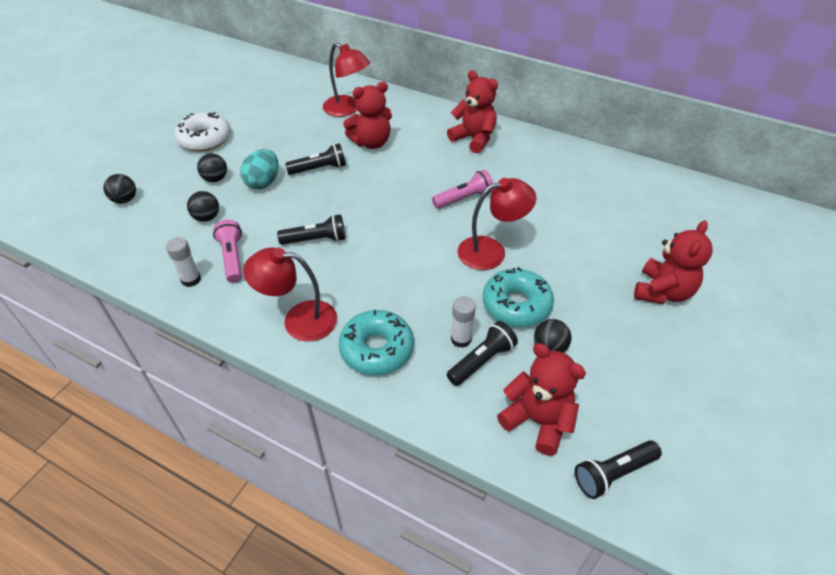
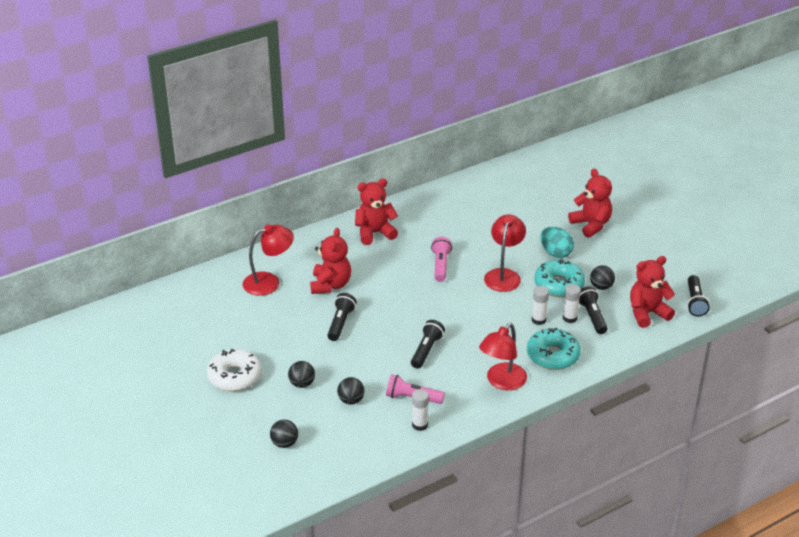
camera: 60 degrees left, 10 degrees down
turquoise egg [240,149,279,189] -> turquoise egg moved to [541,227,574,258]
none -> white glue stick [532,286,549,325]

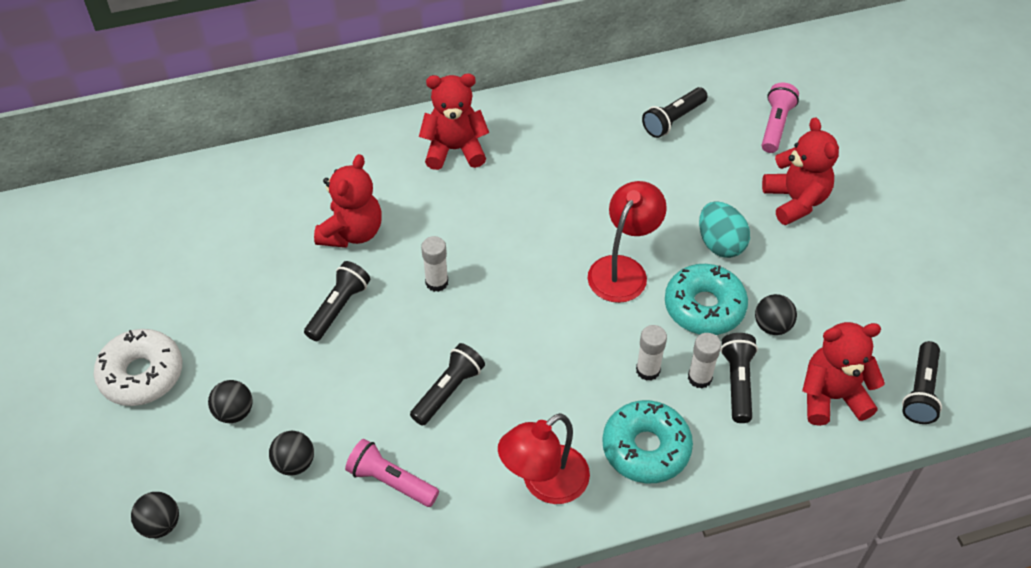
camera: 15 degrees right, 15 degrees up
red lamp [243,225,294,296] -> none
white glue stick [412,389,429,431] -> white glue stick moved to [421,236,448,292]
pink flashlight [431,237,452,282] -> pink flashlight moved to [762,83,799,153]
none -> black flashlight [642,87,708,138]

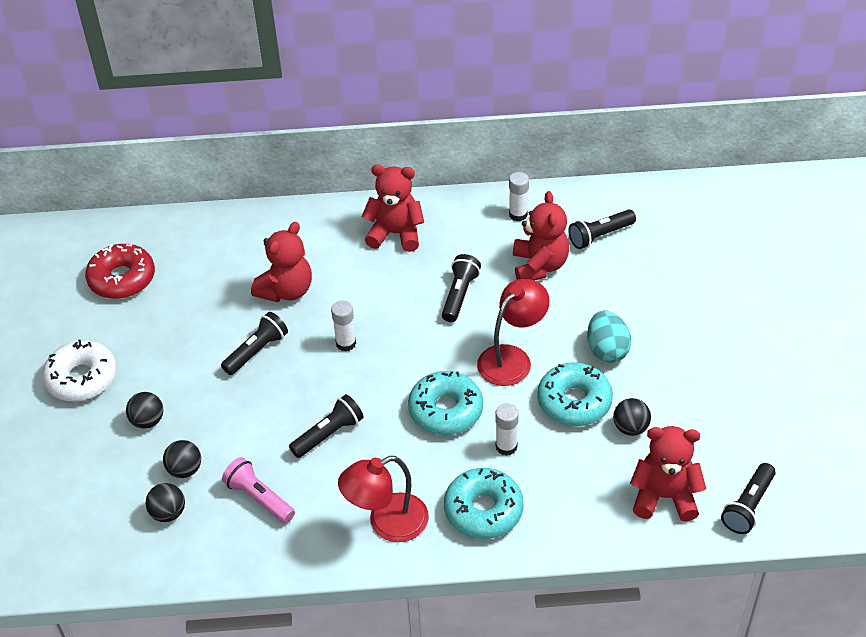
camera: 15 degrees right, 5 degrees down
black ball [131,492,179,538] -> black ball moved to [145,483,185,522]
white glue stick [688,333,721,389] -> white glue stick moved to [509,172,529,221]
black flashlight [720,333,758,423] -> black flashlight moved to [442,254,481,322]
pink flashlight [762,83,799,153] -> none
red teddy bear [762,117,839,225] -> red teddy bear moved to [513,191,569,280]
none -> red donut [85,244,155,299]
none -> turquoise donut [408,371,483,435]

